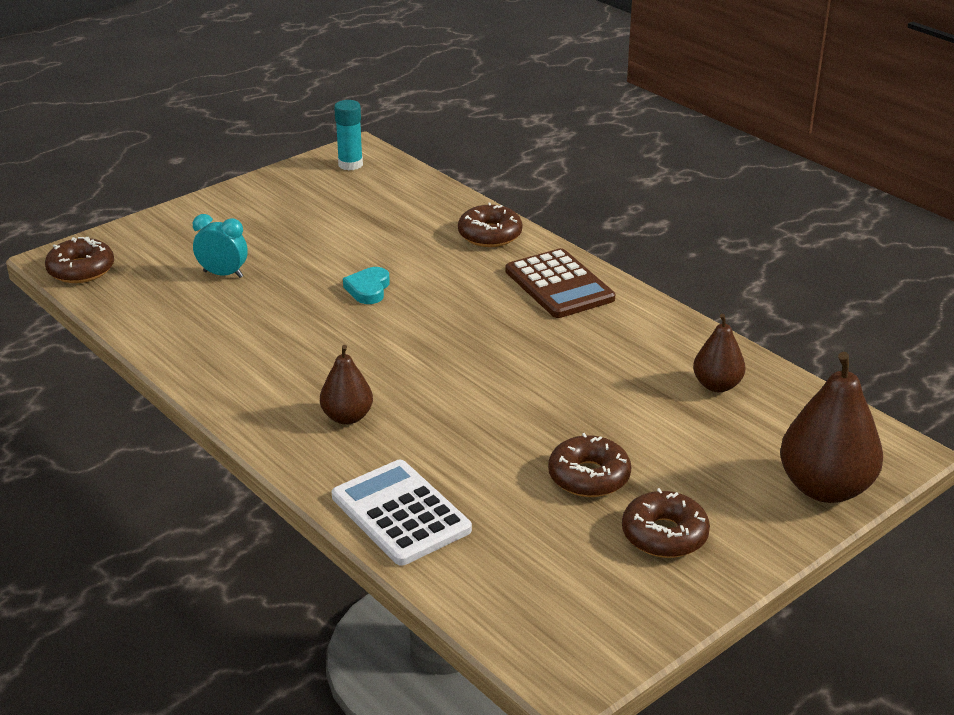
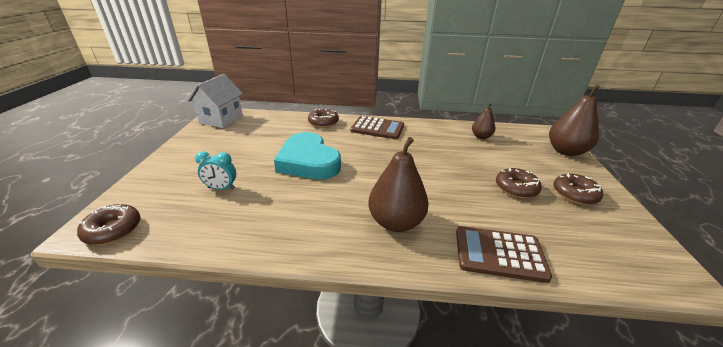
camera: 45 degrees left, 0 degrees up
turquoise clock [193,214,248,278] -> turquoise clock turned 150 degrees counterclockwise [195,151,236,190]
brown pear [320,345,373,425] -> brown pear [368,137,429,232], size x1.75
white calculator [332,460,472,566] -> brown calculator [456,226,552,283]
turquoise glue stick [334,100,363,170] -> white house [188,74,243,128]
turquoise heart [343,267,390,304] -> turquoise heart [274,132,341,179], size x2.41

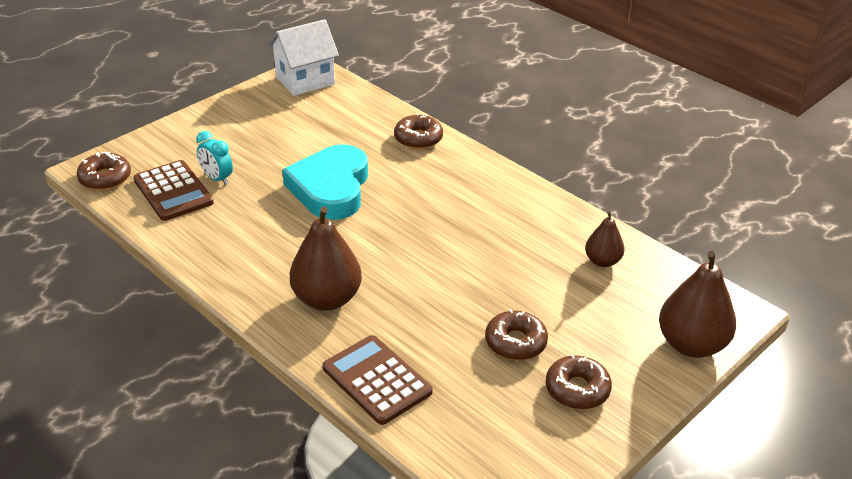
camera: 40 degrees right, 5 degrees up
brown calculator [351,116,404,139] -> brown calculator moved to [134,160,214,221]

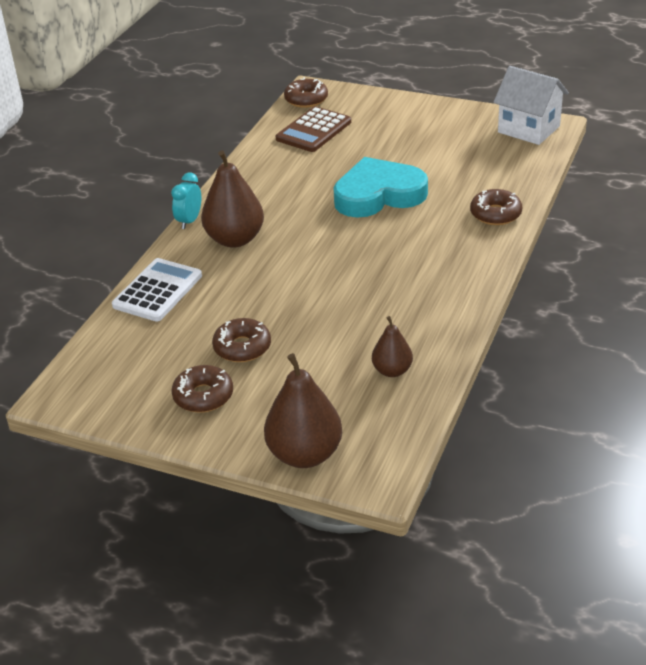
camera: 70 degrees right, 0 degrees up
turquoise clock [196,131,233,185] -> turquoise clock moved to [171,172,201,229]
brown calculator [323,335,433,425] -> white calculator [112,258,202,322]

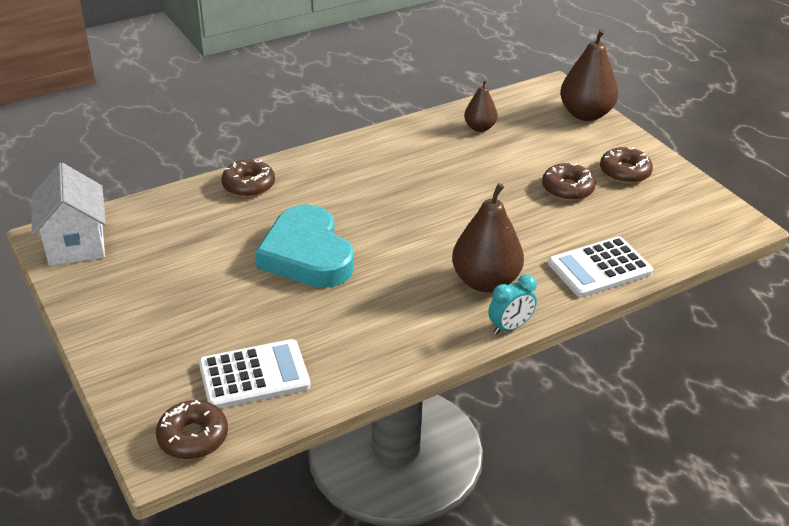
camera: 145 degrees left, 0 degrees up
brown calculator [276,106,351,152] -> white calculator [199,339,311,409]
turquoise heart [333,157,428,217] -> turquoise heart turned 45 degrees clockwise [255,204,354,288]

